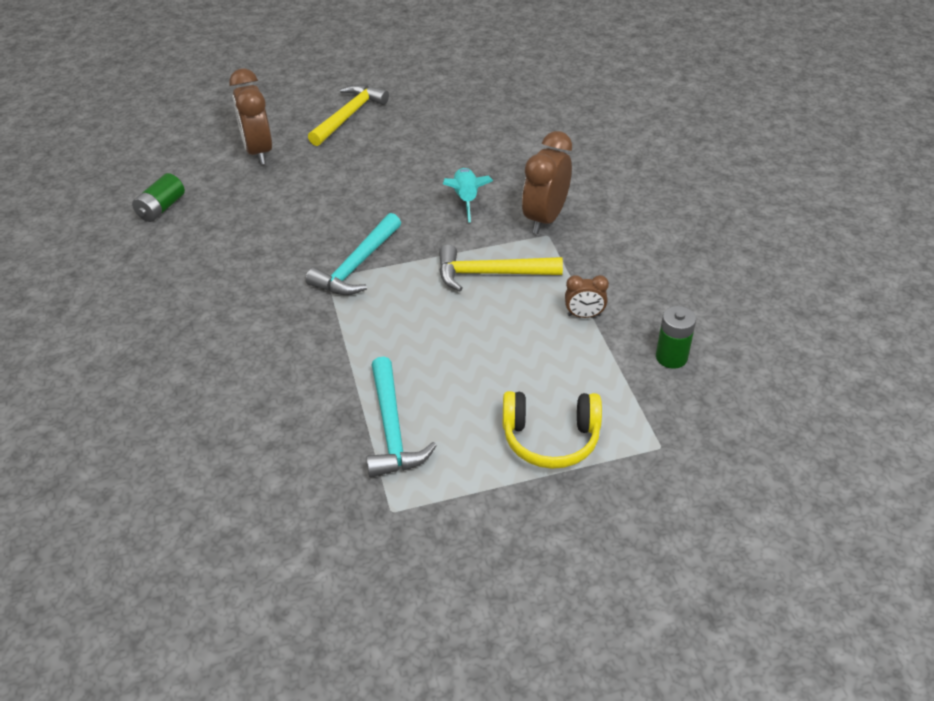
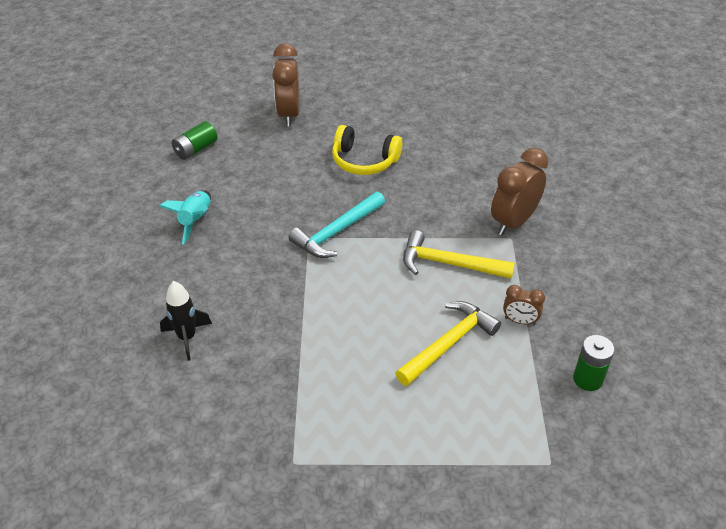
camera: 15 degrees right, 0 degrees up
yellow hammer [308,84,389,146] -> yellow hammer moved to [395,301,501,386]
turquoise hammer [366,357,437,477] -> none
turquoise rocket [443,168,493,222] -> turquoise rocket moved to [159,190,211,244]
yellow headphones [503,391,602,469] -> yellow headphones moved to [332,125,402,175]
none -> black rocket [160,281,212,361]

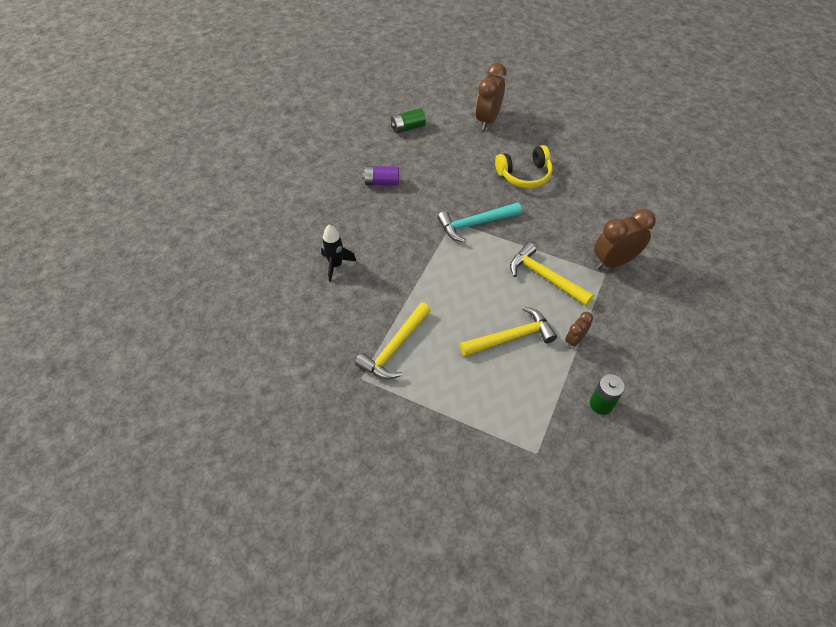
camera: 25 degrees right, 10 degrees up
turquoise rocket [159,190,211,244] -> purple battery [363,166,399,186]
yellow headphones [332,125,402,175] -> yellow headphones turned 60 degrees counterclockwise [495,145,552,188]
brown clock [503,285,545,325] -> brown clock turned 90 degrees clockwise [565,312,593,348]
none -> yellow hammer [355,302,431,379]

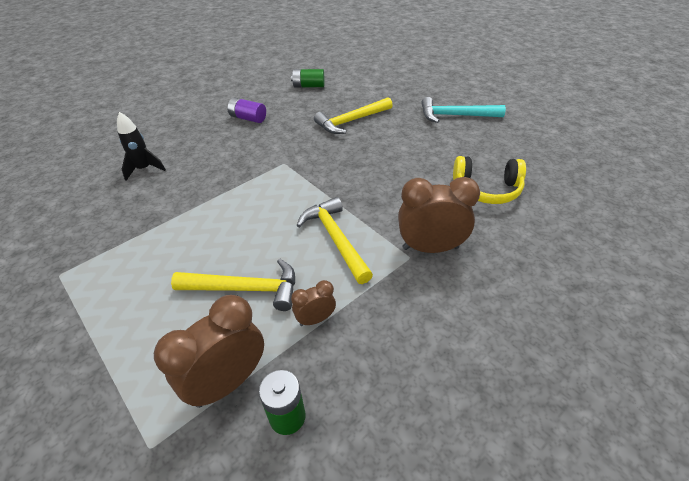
camera: 25 degrees right, 10 degrees down
yellow hammer [355,302,431,379] -> yellow hammer moved to [314,97,393,134]
turquoise hammer [437,202,522,242] -> turquoise hammer moved to [421,97,506,123]
brown clock [475,63,507,130] -> brown clock moved to [154,295,264,408]
yellow headphones [495,145,552,188] -> yellow headphones moved to [453,156,526,204]

